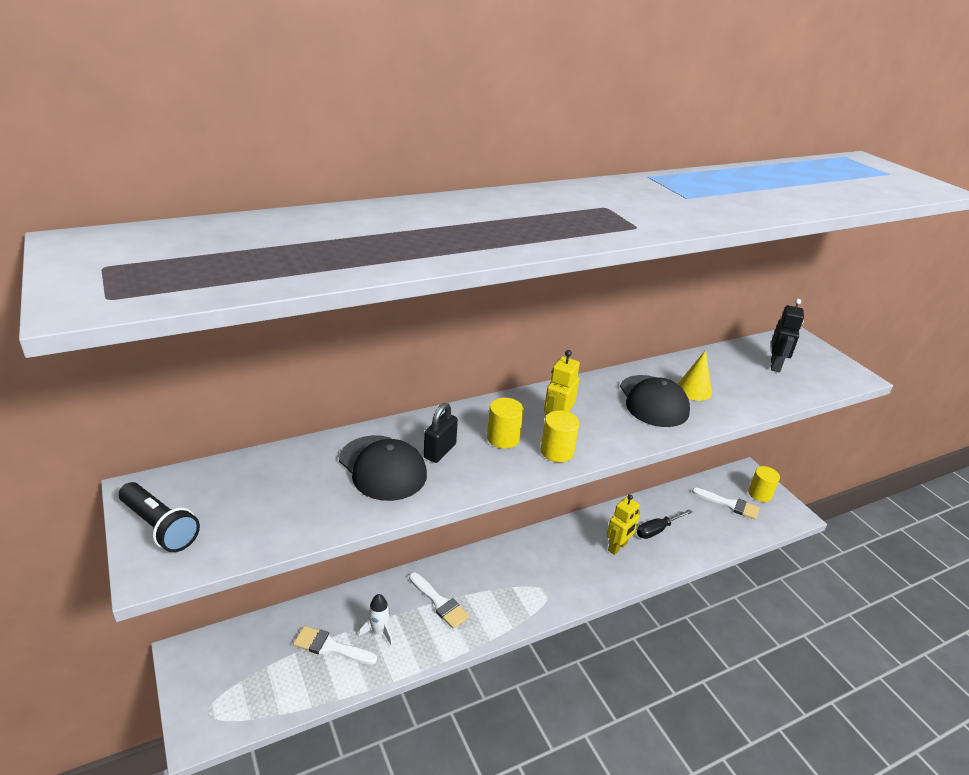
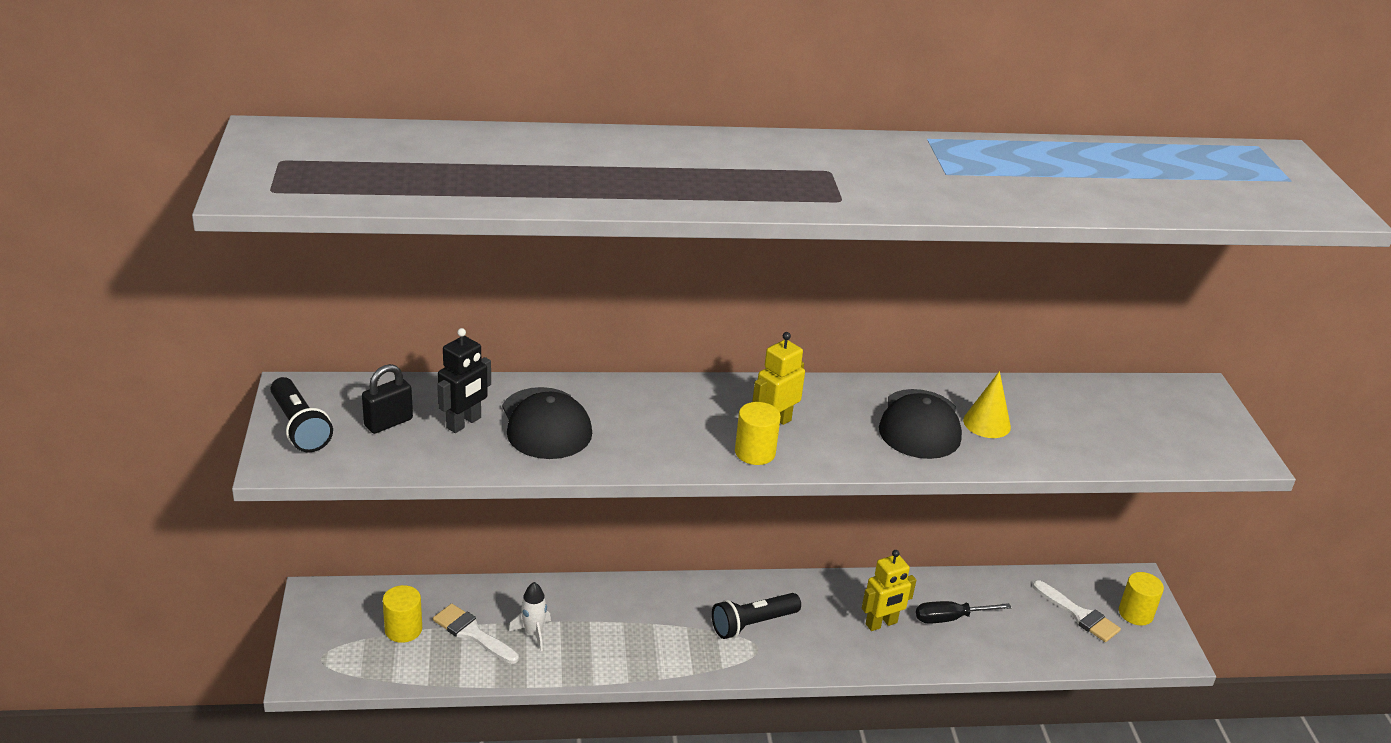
camera: 20 degrees right, 0 degrees up
white brush [409,572,469,629] -> none
black padlock [424,403,458,463] -> black padlock moved to [362,364,413,434]
yellow cylinder [487,398,524,449] -> yellow cylinder moved to [383,585,422,643]
black robot [771,299,804,372] -> black robot moved to [437,328,491,433]
none -> black flashlight [712,593,801,639]

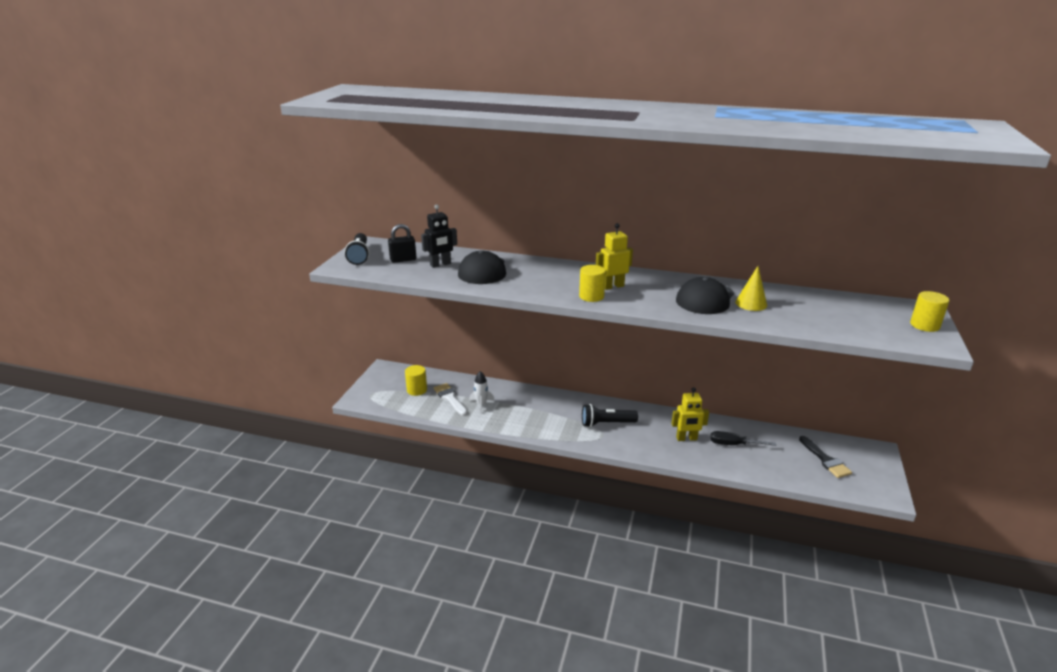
camera: 25 degrees right, 5 degrees down
white brush [1033,580,1121,642] -> black brush [799,436,852,478]
yellow cylinder [1119,572,1164,626] -> yellow cylinder moved to [910,291,950,332]

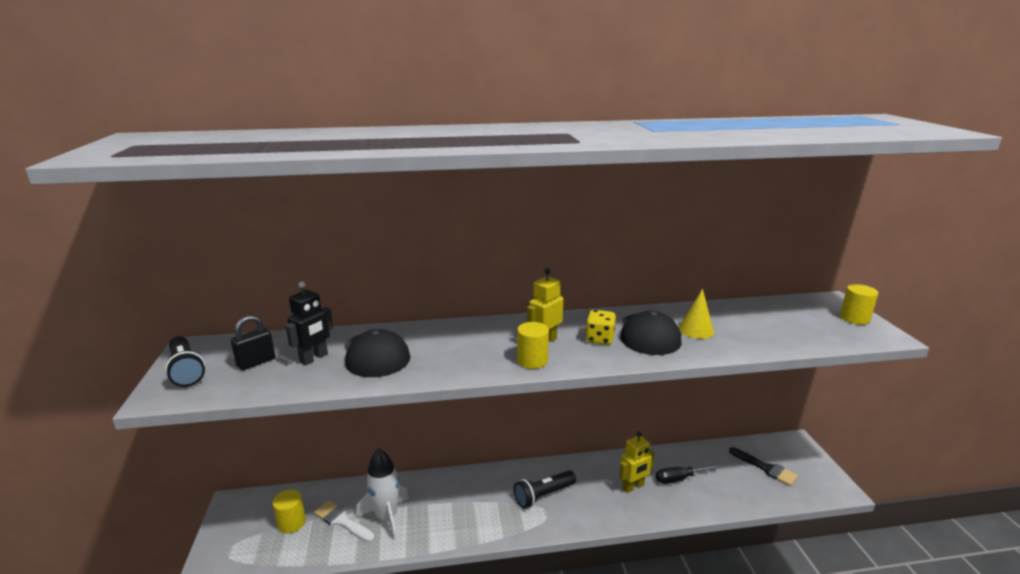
camera: 25 degrees left, 5 degrees down
white rocket [469,371,494,413] -> white rocket [356,449,409,540], size x1.70
none -> yellow dice [585,310,616,345]

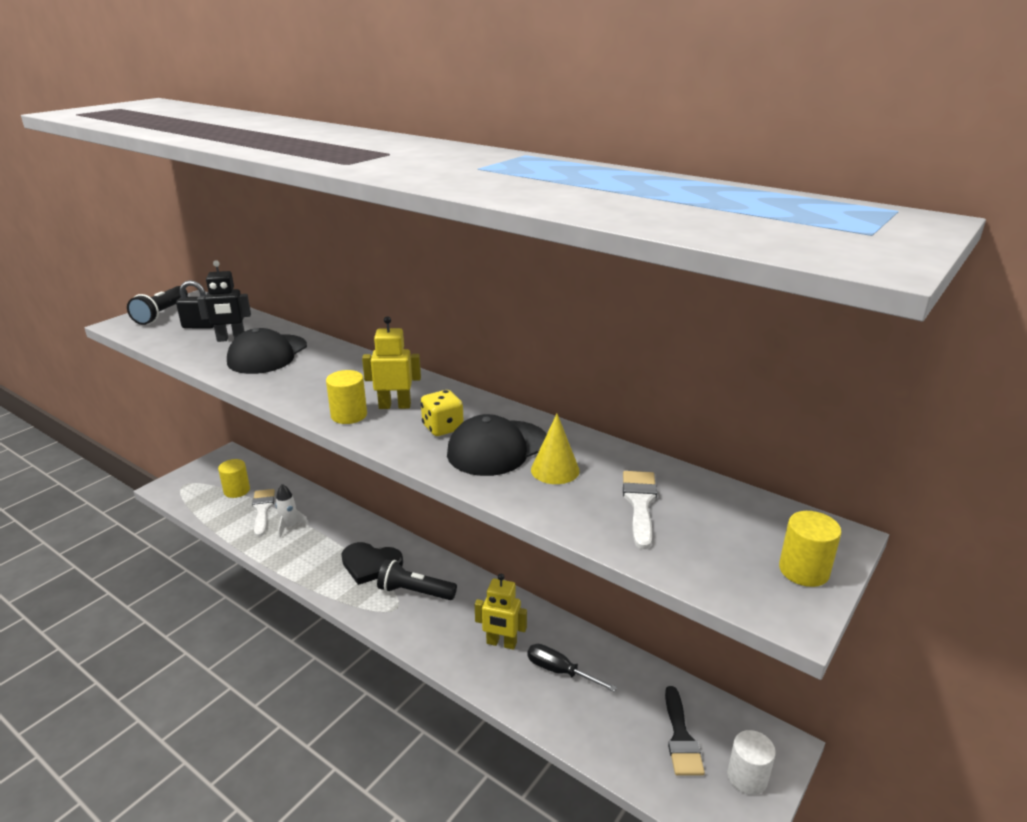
camera: 45 degrees right, 5 degrees up
white rocket [356,449,409,540] -> white rocket [276,484,309,538], size x0.59
none -> black heart [341,542,403,585]
none -> white brush [623,471,657,549]
none -> white cylinder [728,730,776,795]

